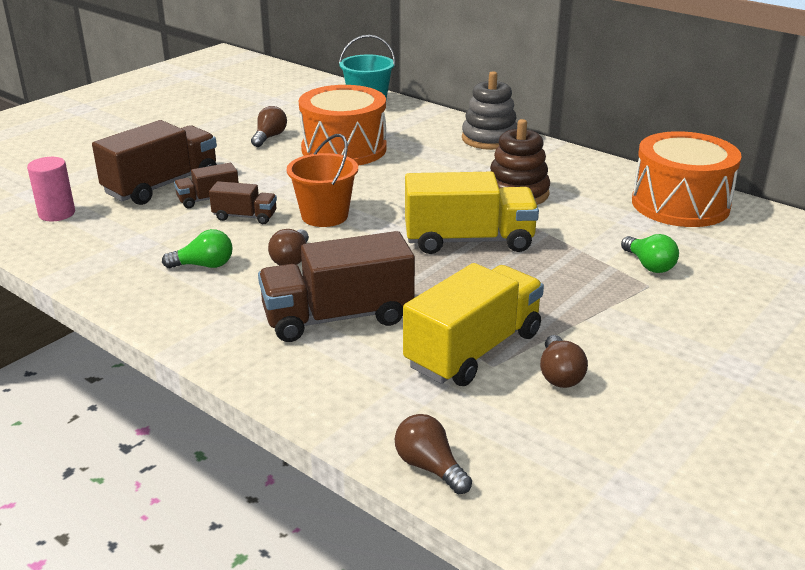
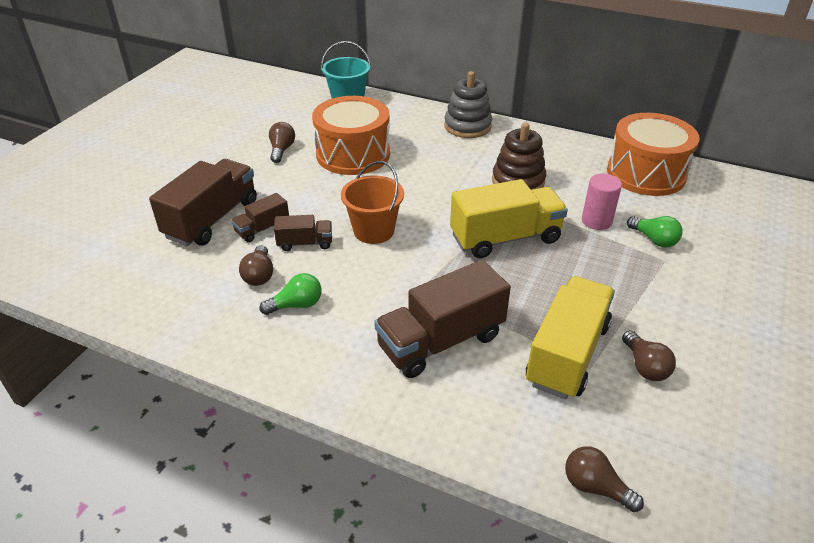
camera: 15 degrees left, 10 degrees up
pink cylinder [27,157,75,222] -> pink cylinder moved to [582,173,622,230]
brown light bulb [268,229,309,265] -> brown light bulb moved to [239,245,273,286]

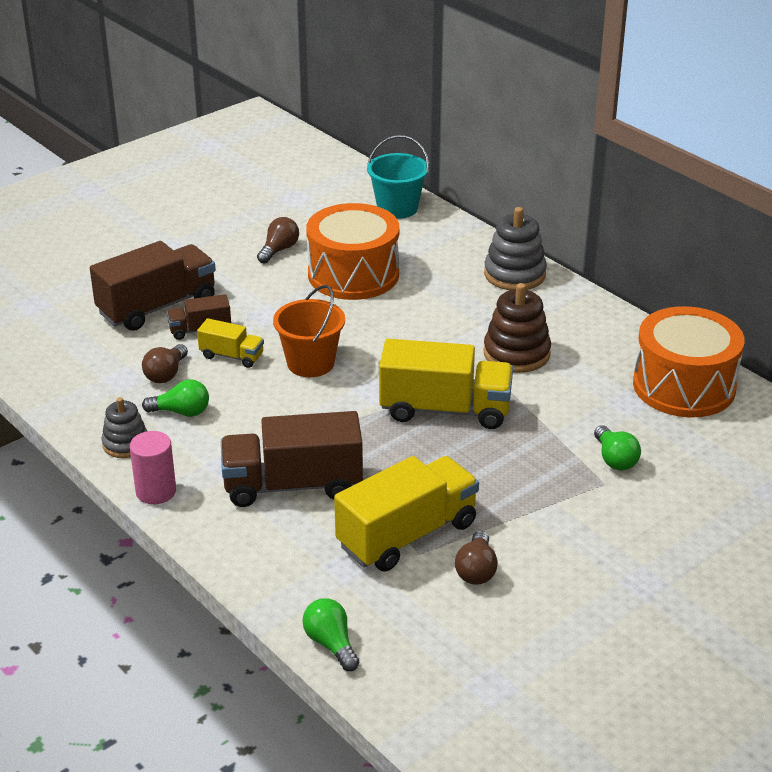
camera: 25 degrees right, 5 degrees down
brown truck [274,215,332,251] -> yellow truck [197,318,264,368]
brown light bulb [565,446,644,512] -> green light bulb [303,598,359,671]
pink cylinder [582,173,622,230] -> pink cylinder moved to [130,431,176,504]
none -> grey stacking toy [101,397,147,458]

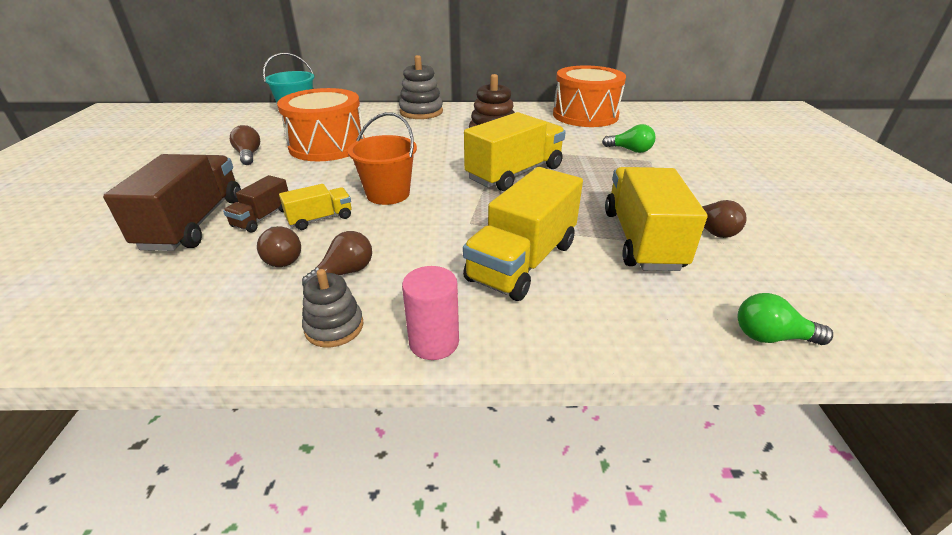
camera: 50 degrees left, 0 degrees up
green light bulb [142,379,209,417] -> brown light bulb [302,231,372,287]
brown truck [221,411,363,507] -> yellow truck [463,167,583,301]

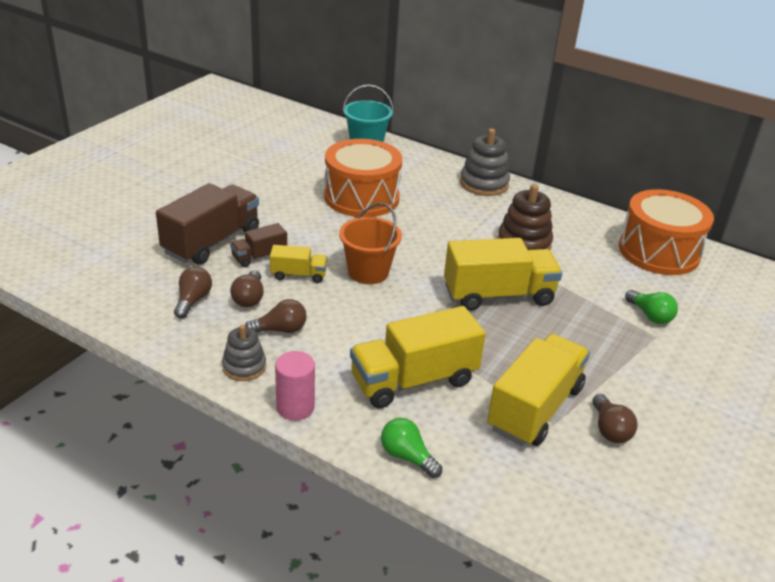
camera: 30 degrees right, 0 degrees up
brown light bulb [230,125,260,165] -> brown light bulb moved to [174,267,212,318]
green light bulb [737,293,833,345] -> green light bulb moved to [381,418,442,478]

